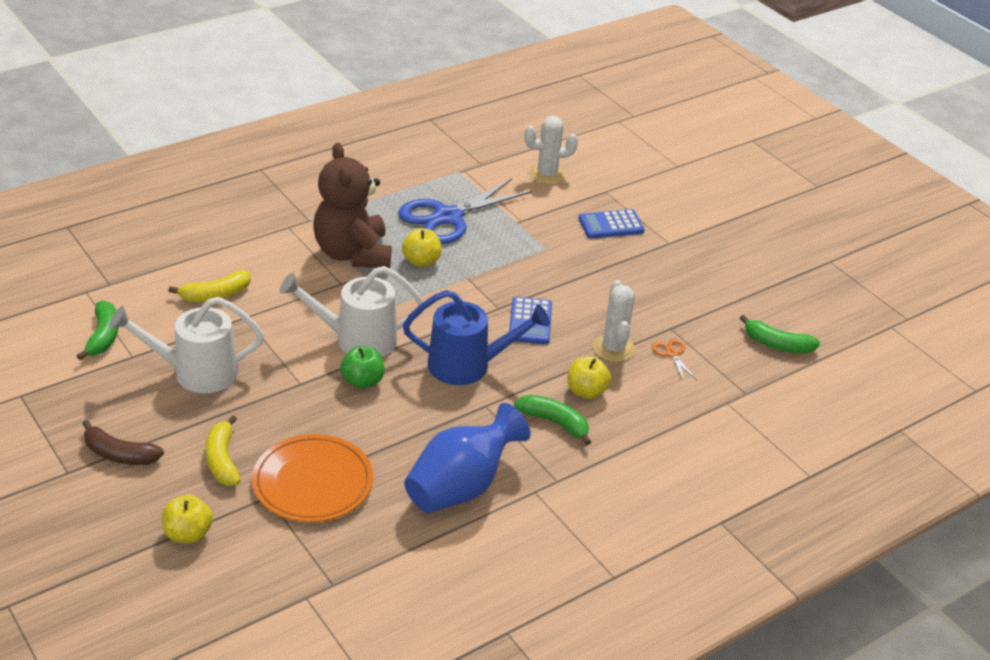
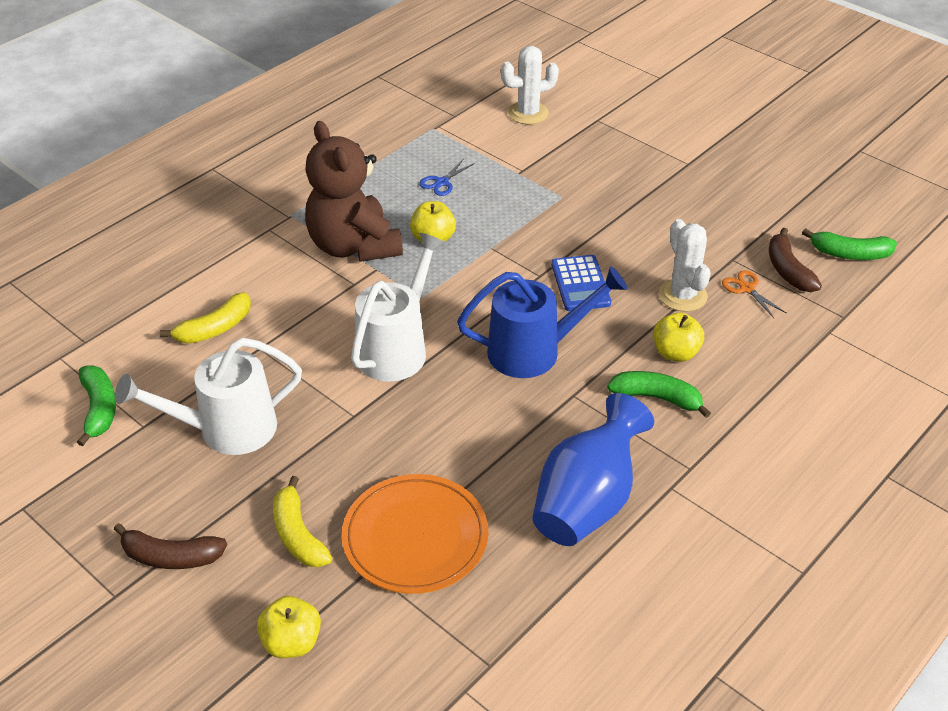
camera: 10 degrees left, 5 degrees up
white watering can [280,266,423,357] -> white watering can turned 135 degrees clockwise [351,233,446,382]
green apple [340,346,385,389] -> none
blue scissors [398,178,532,244] -> blue scissors [419,160,475,196], size x0.41
blue calculator [578,209,645,238] -> none
none -> brown banana [769,228,822,292]

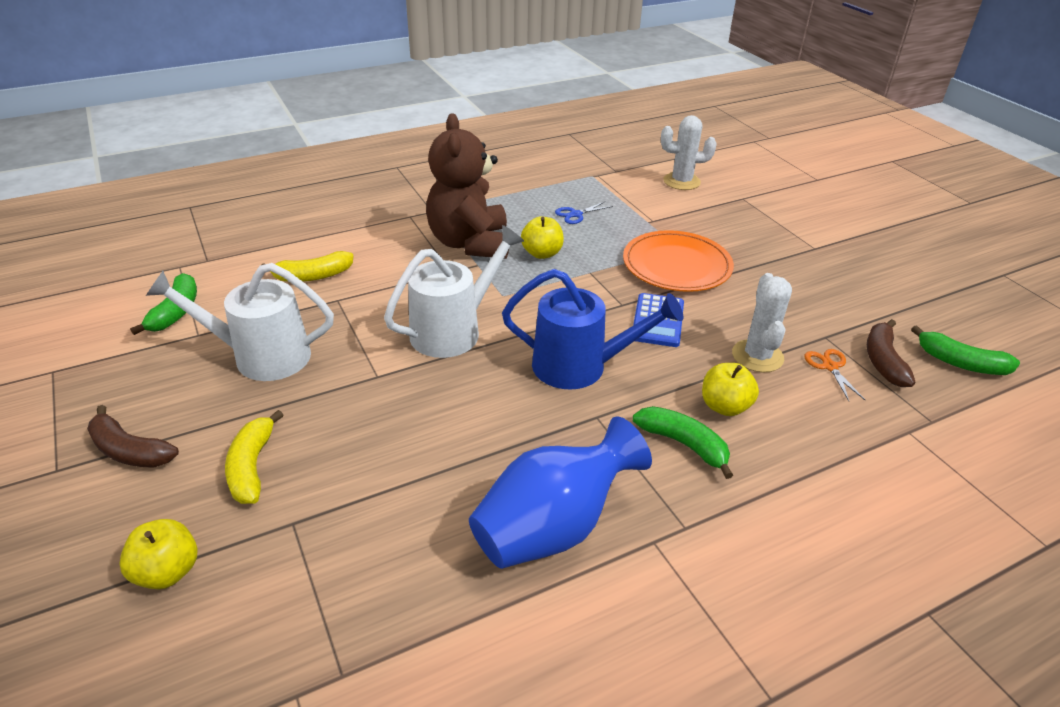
camera: 20 degrees right, 5 degrees down
orange plate [342,474,488,594] -> orange plate moved to [623,230,734,292]

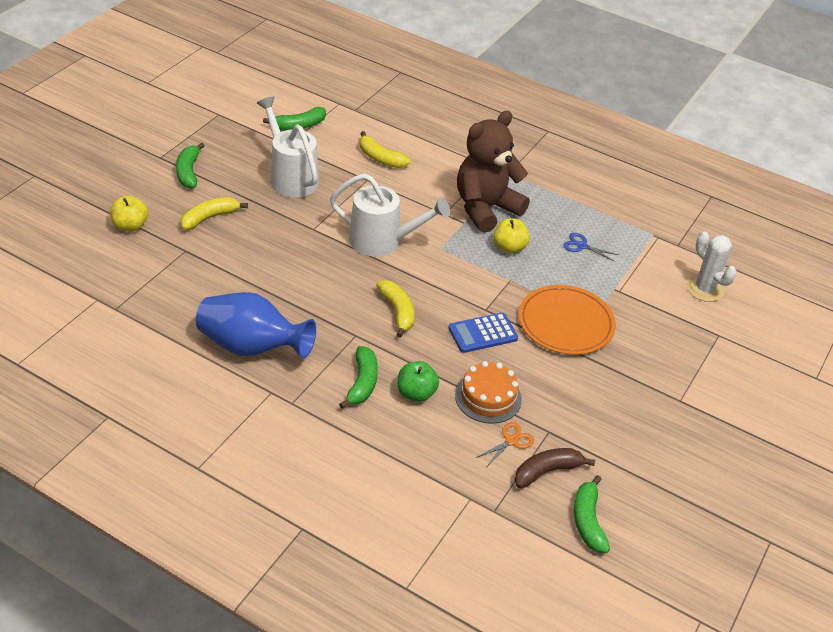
camera: 55 degrees right, 5 degrees up
brown banana [87,405,179,467] -> green banana [176,143,204,189]
blue watering can [502,269,683,390] -> yellow banana [376,280,414,338]
yellow apple [702,363,759,416] -> green apple [398,361,439,402]
white cactus [732,273,792,372] -> orange cake [455,361,522,424]

